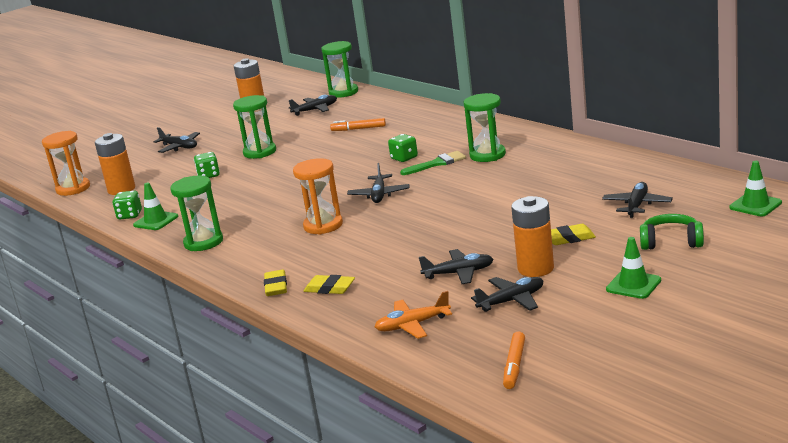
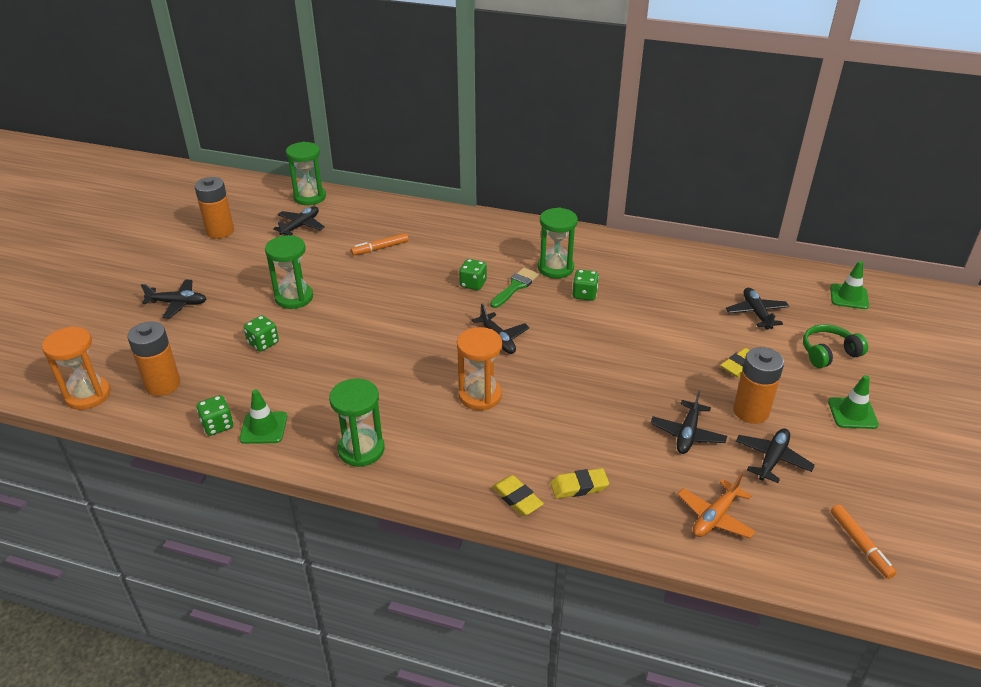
camera: 35 degrees left, 15 degrees up
black plane [419,249,494,284] -> black plane turned 150 degrees clockwise [651,390,727,454]
none -> green dice [572,270,599,301]

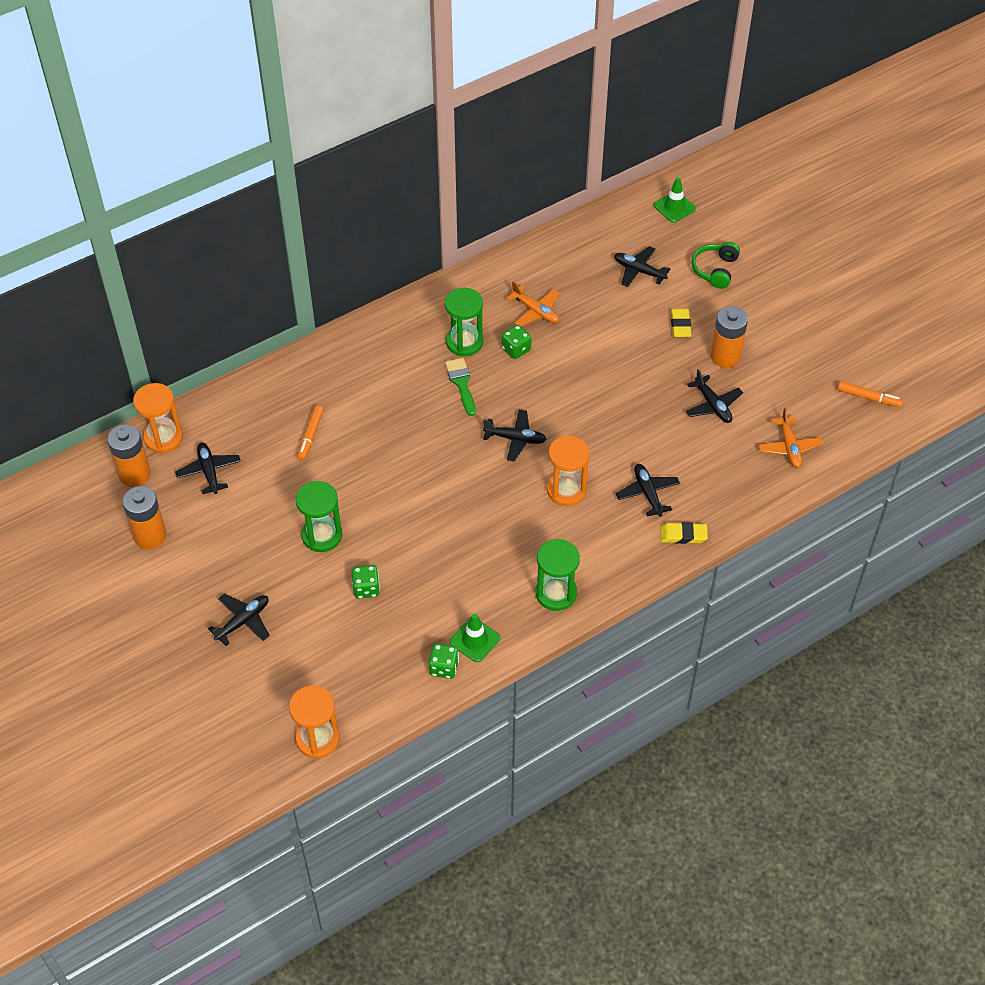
camera: 50 degrees left, 15 degrees up
orange battery [127,321,181,396] -> orange battery moved to [107,424,151,487]
green hourglass [286,142,326,205] -> orange hourglass [133,383,183,453]
green dice [459,259,487,290] -> none
yellow eraser [550,468,609,499] -> none
black plane [736,428,815,483] -> black plane moved to [616,464,680,517]
green traffic cone [828,375,879,429] -> none
none -> orange plane [506,282,559,326]

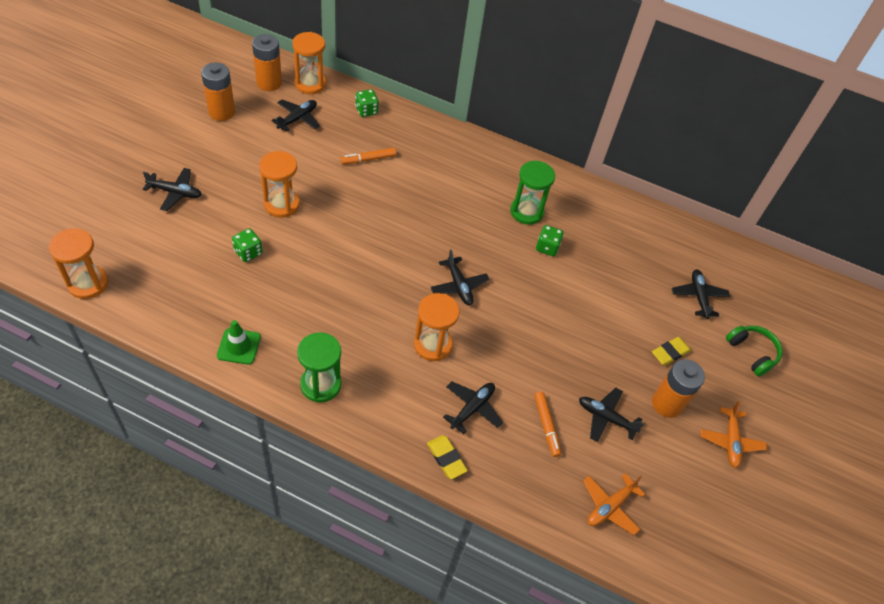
camera: 50 degrees right, 0 degrees up
green hourglass [296,481,342,552] -> orange hourglass [259,151,300,218]
green dice [429,643,459,679] -> green dice moved to [355,89,379,117]
green brush [445,358,476,416] -> none
orange plane [506,282,559,326] -> orange plane moved to [701,401,767,468]
green traffic cone [654,178,696,223] -> none
black plane [685,369,743,423] -> black plane turned 90 degrees clockwise [579,388,644,442]
green headphones [691,242,740,289] -> green headphones turned 75 degrees clockwise [726,326,783,377]
orange marker [838,381,903,407] -> orange marker moved to [534,392,561,457]

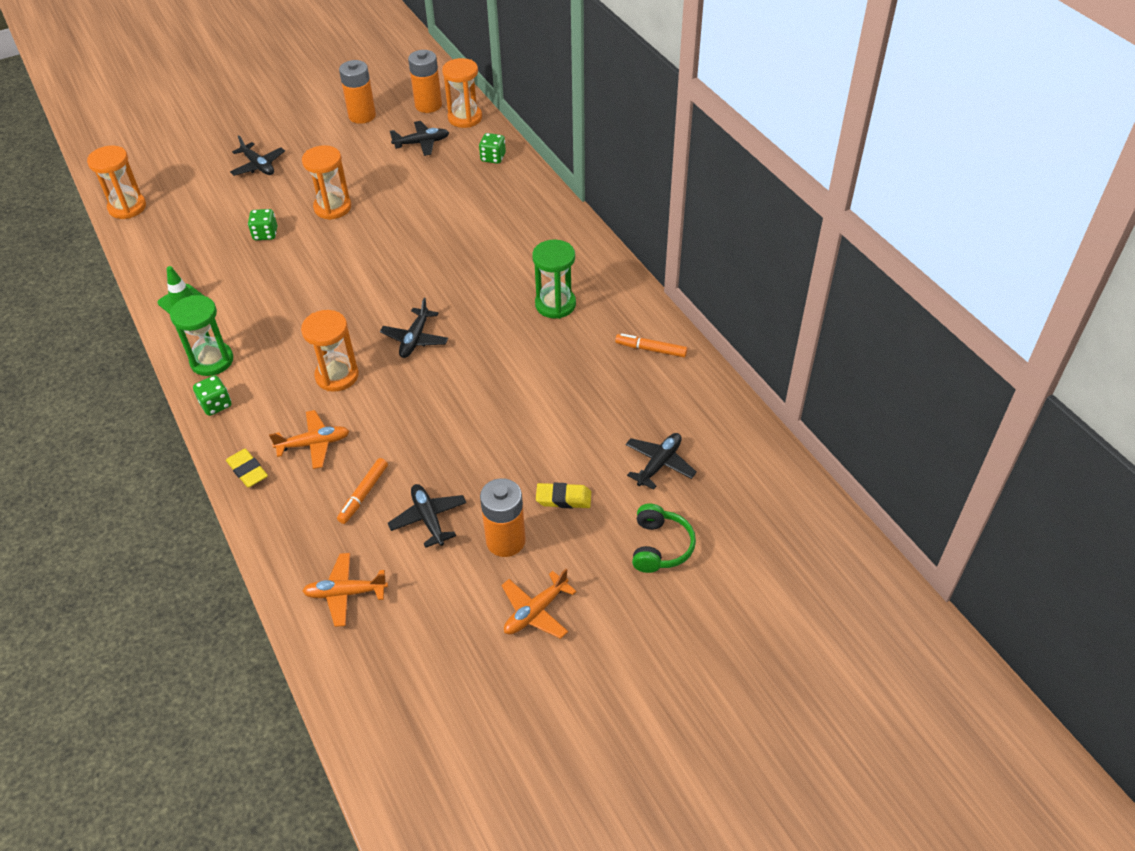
camera: 45 degrees right, 5 degrees down
orange marker [341,148,396,164] -> orange marker moved to [615,333,688,358]
yellow eraser [427,435,468,479] -> yellow eraser turned 45 degrees counterclockwise [226,449,268,488]
black plane [443,381,503,434] -> orange plane [269,410,349,469]
green dice [536,225,564,256] -> green dice moved to [193,375,231,416]

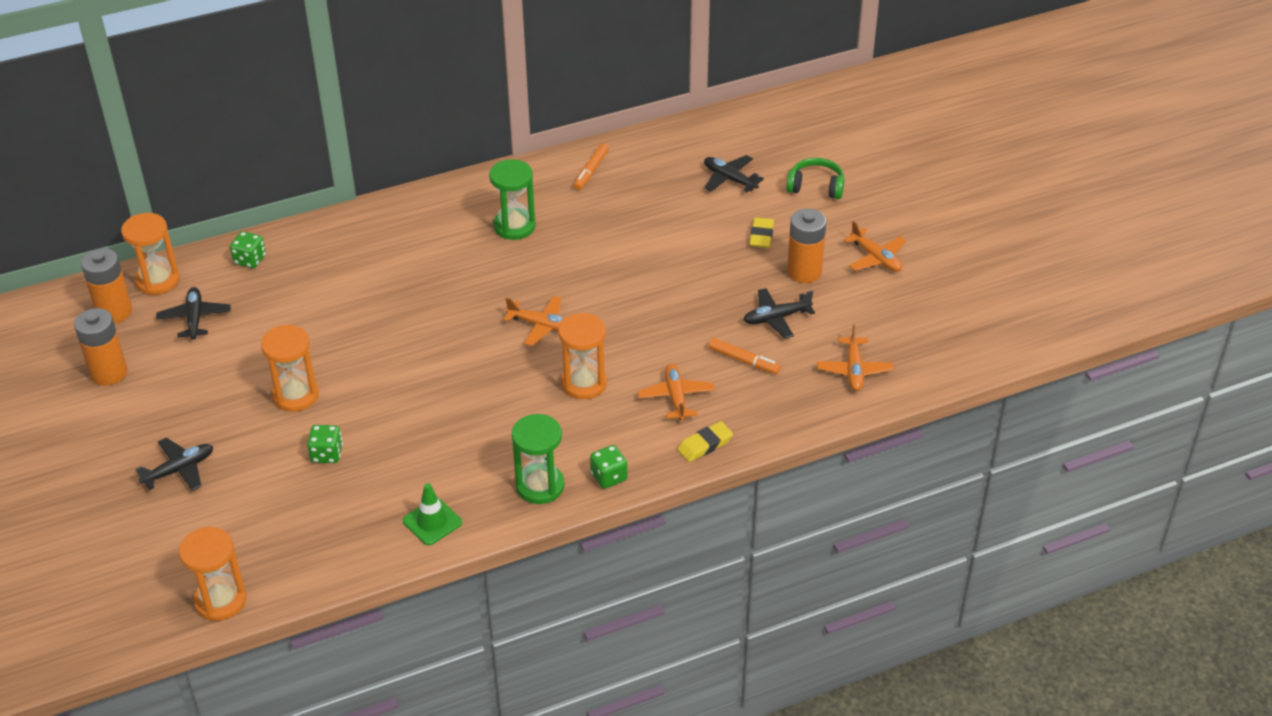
camera: 85 degrees left, 5 degrees down
black plane [380,298,448,358] -> orange plane [503,296,565,346]

